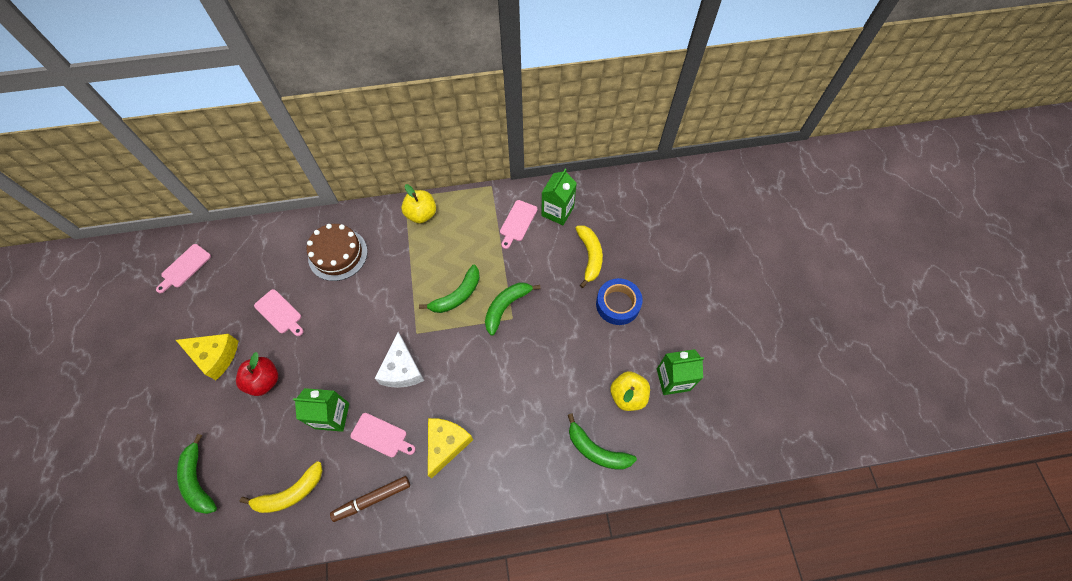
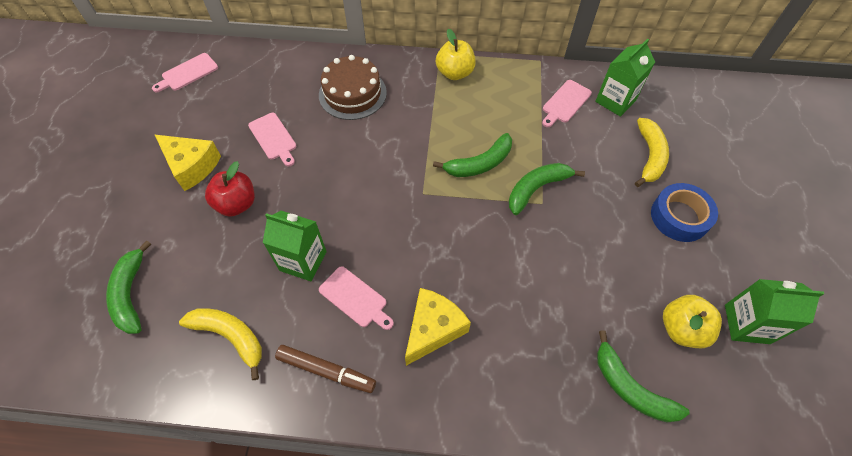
camera: 15 degrees right, 5 degrees down
yellow banana [239,461,323,513] -> yellow banana turned 135 degrees counterclockwise [179,308,262,380]
brown marker [330,476,410,522] -> brown marker turned 150 degrees counterclockwise [275,345,376,393]
white cheese [375,332,424,388] -> none

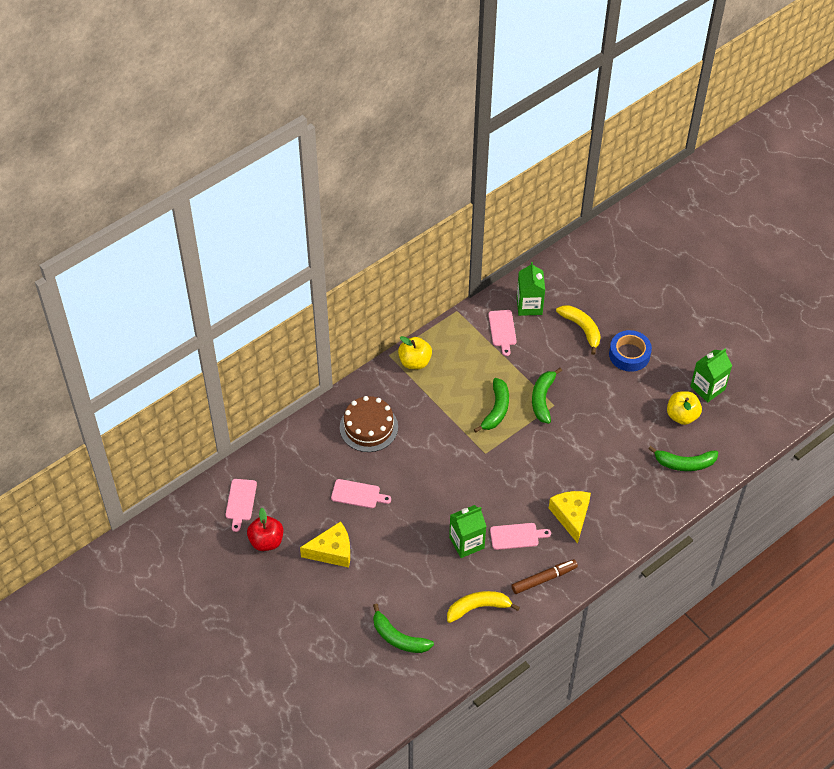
camera: 45 degrees left, 5 degrees down
red apple [205,161,255,217] -> red apple moved to [247,508,283,551]

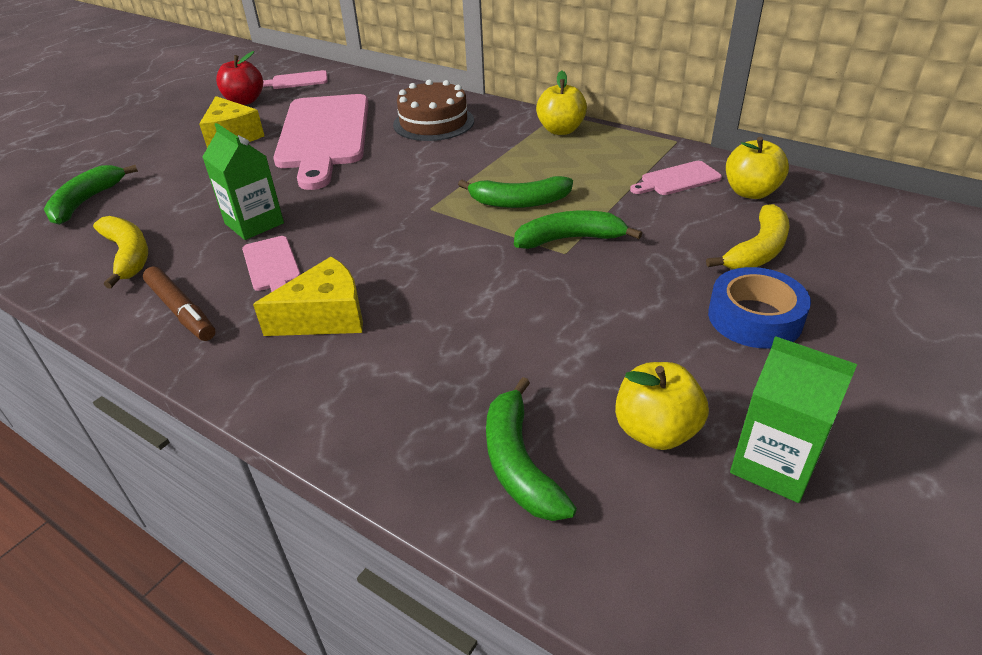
camera: 75 degrees right, 15 degrees down
pink cutting board [331,479,391,508] -> pink cutting board [273,94,369,190], size x2.37
green carton [517,262,545,316] -> yellow apple [726,137,789,199]

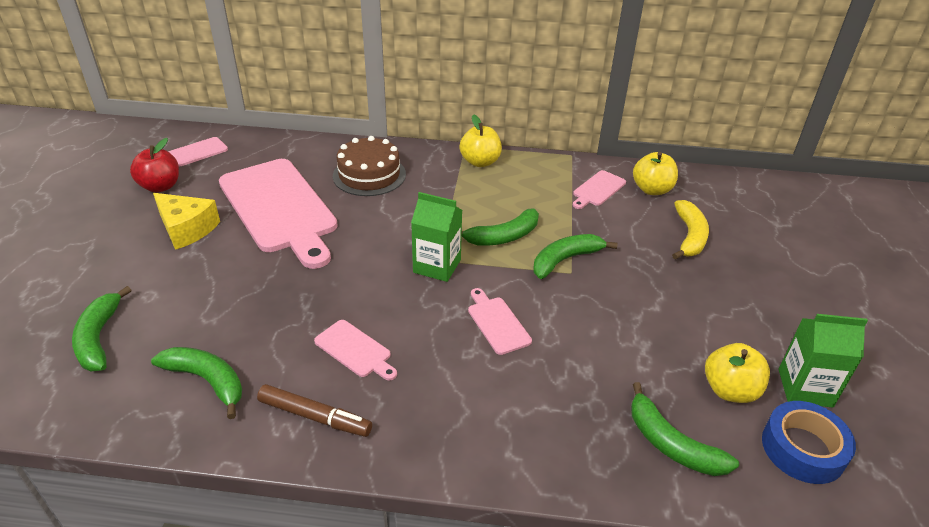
camera: 30 degrees left, 0 degrees up
yellow banana [93,216,148,288] -> green banana [151,347,242,419]
green carton [202,123,284,240] -> green carton moved to [411,192,462,282]
yellow cheese [253,257,363,336] -> none
blue tape [708,267,811,348] -> blue tape moved to [762,401,856,484]
none -> pink cutting board [468,288,532,355]

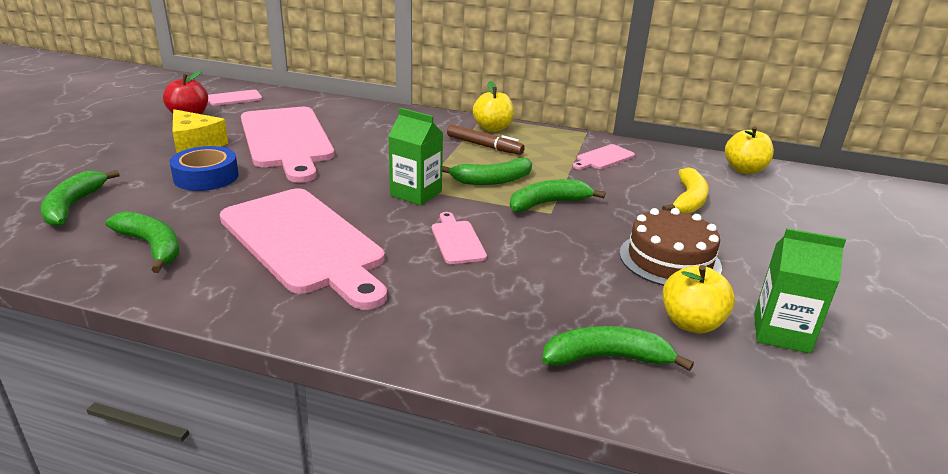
camera: 10 degrees right, 10 degrees down
brown marker [257,384,372,437] -> brown marker moved to [447,124,525,155]
pink cutting board [314,320,397,381] -> pink cutting board [220,189,387,310], size x2.37
brown cake [333,136,406,196] -> brown cake moved to [619,208,722,286]
green banana [631,382,739,476] -> green banana turned 120 degrees clockwise [542,326,694,371]
yellow apple [633,152,678,195] -> yellow apple moved to [725,126,774,174]
blue tape [762,401,856,484] -> blue tape moved to [169,146,239,191]

